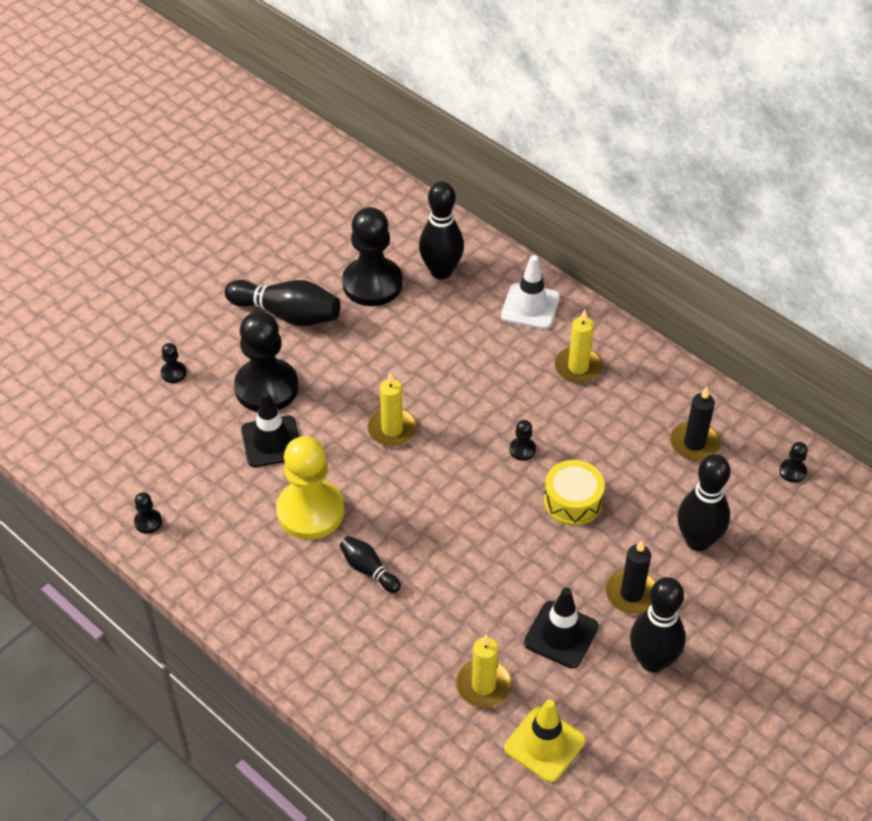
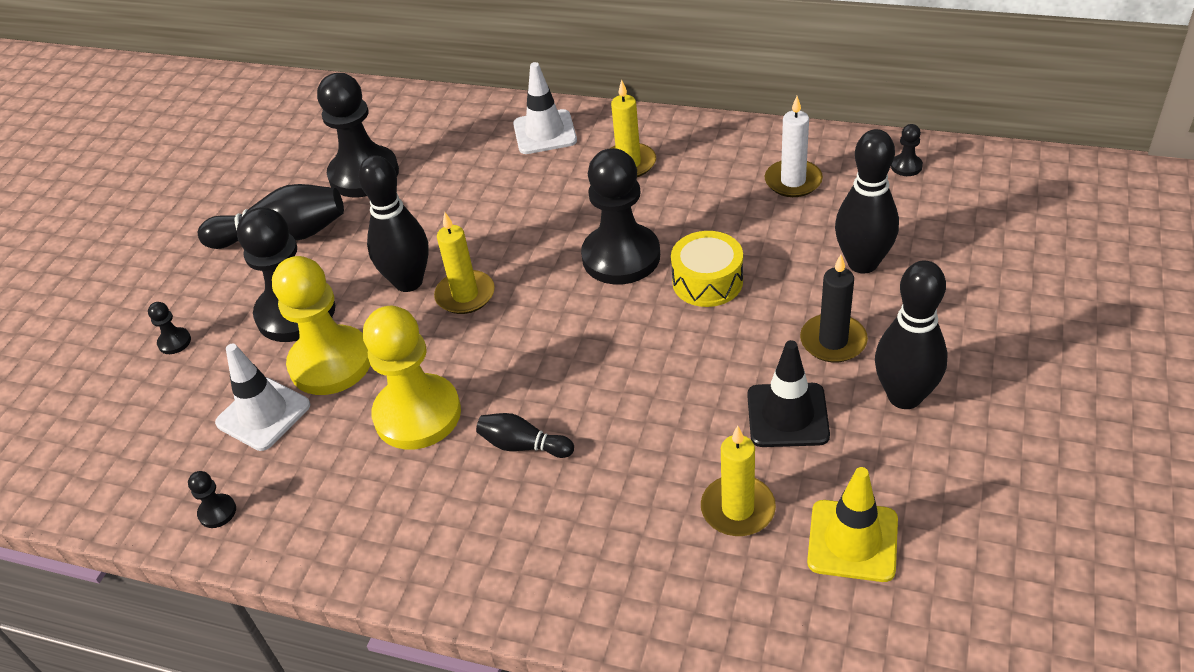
camera: 20 degrees left, 5 degrees down
black traffic cone [241,391,299,467] -> yellow pawn [272,256,370,395]
black bowling pin [419,181,464,279] -> black bowling pin moved to [358,155,429,292]
black pawn [509,420,536,461] -> black pawn [581,148,660,284], size x2.47
black candle [670,387,720,461] -> white candle [765,96,823,197]
none -> white traffic cone [215,343,310,451]

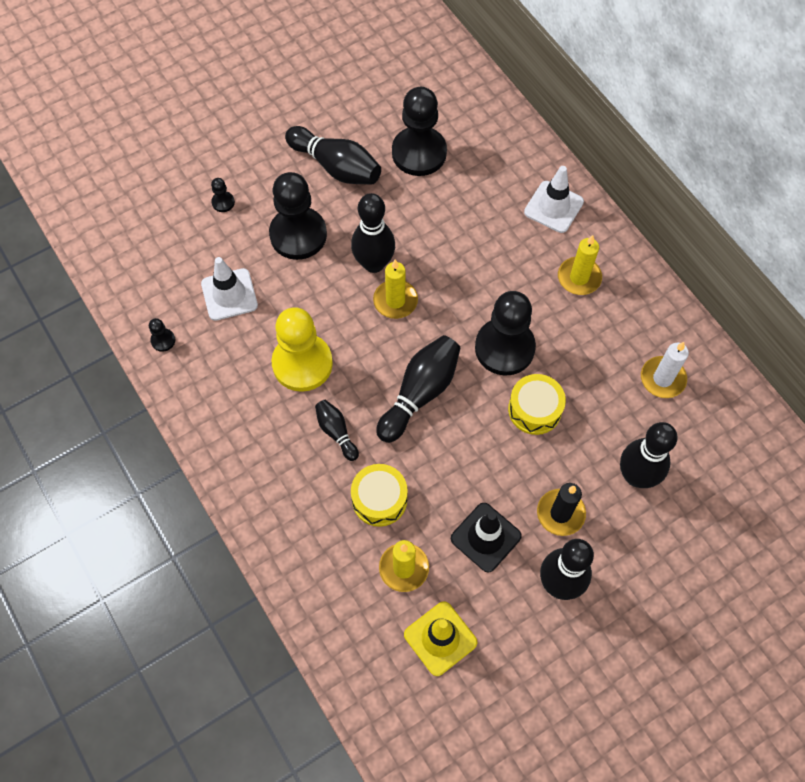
camera: 35 degrees right, 20 degrees up
yellow pawn [272,256,370,395] -> none
black pawn [891,124,923,176] -> none
none -> yellow drum [351,464,408,527]
none -> black bowling pin [376,335,461,443]

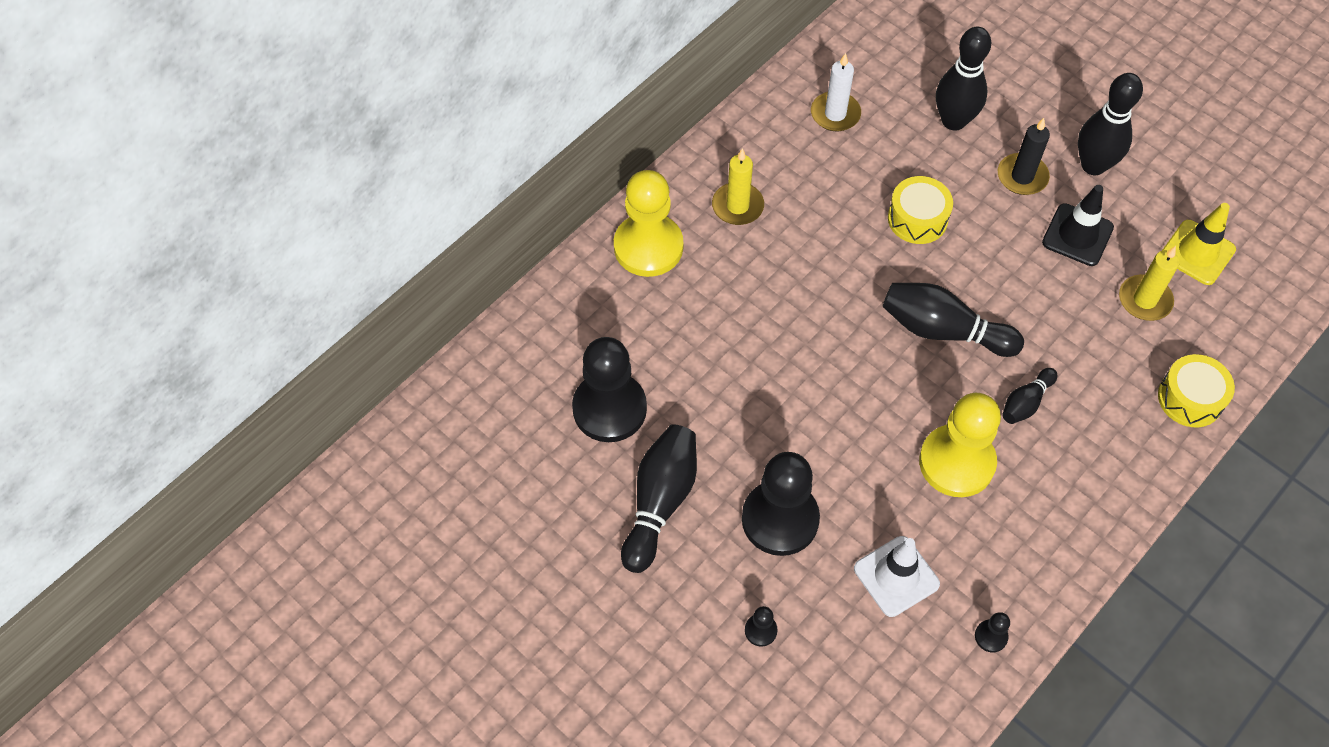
camera: 105 degrees left, 5 degrees down
black bowling pin [351,193,395,273] -> none
yellow drum [351,464,408,527] -> yellow drum moved to [1158,354,1235,427]
yellow candle [373,260,418,319] -> none
black pawn [475,291,536,376] -> none
white traffic cone [524,166,584,233] -> yellow pawn [614,170,683,277]

